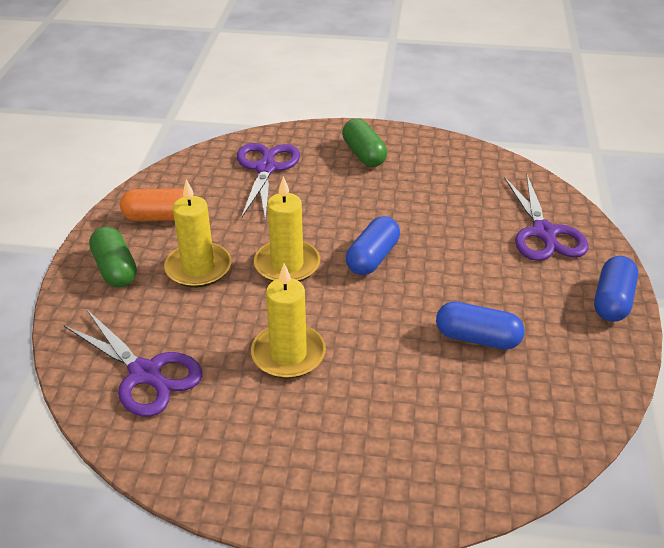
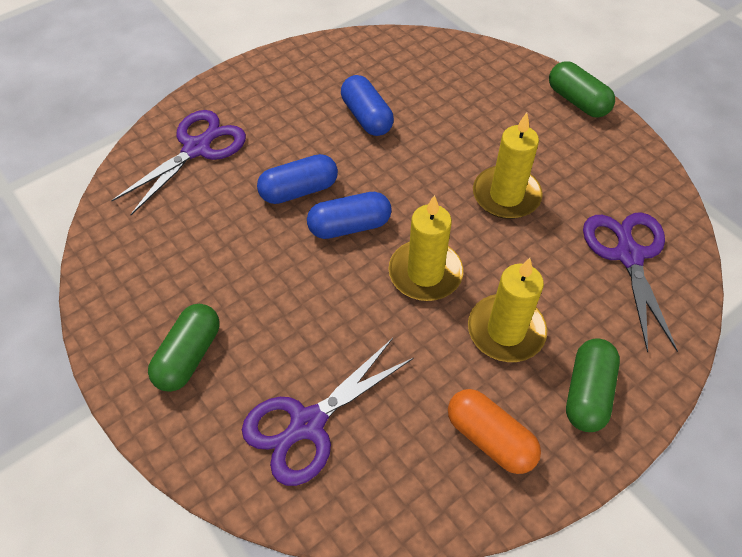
camera: 135 degrees left, 15 degrees up
blue capsule [594,256,638,322] -> blue capsule moved to [257,154,338,204]
none -> green capsule [549,61,615,118]

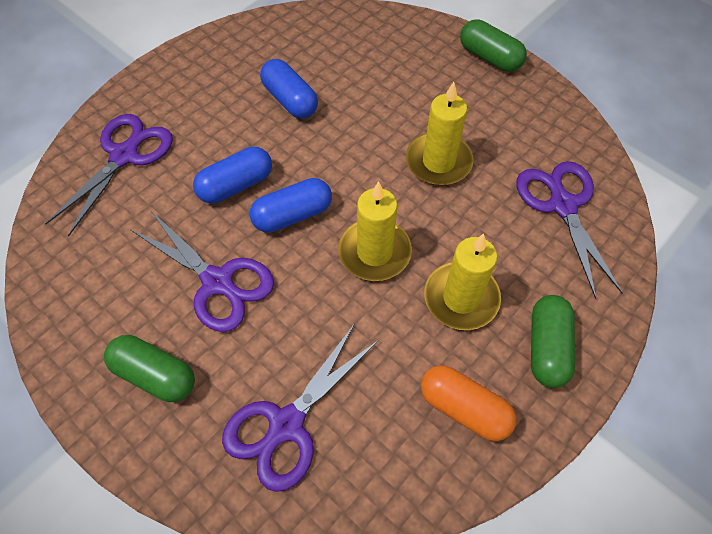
camera: 10 degrees left, 5 degrees up
green capsule [148,304,220,392] -> green capsule turned 75 degrees counterclockwise [104,335,195,402]
none -> purple scissors [131,211,274,332]

